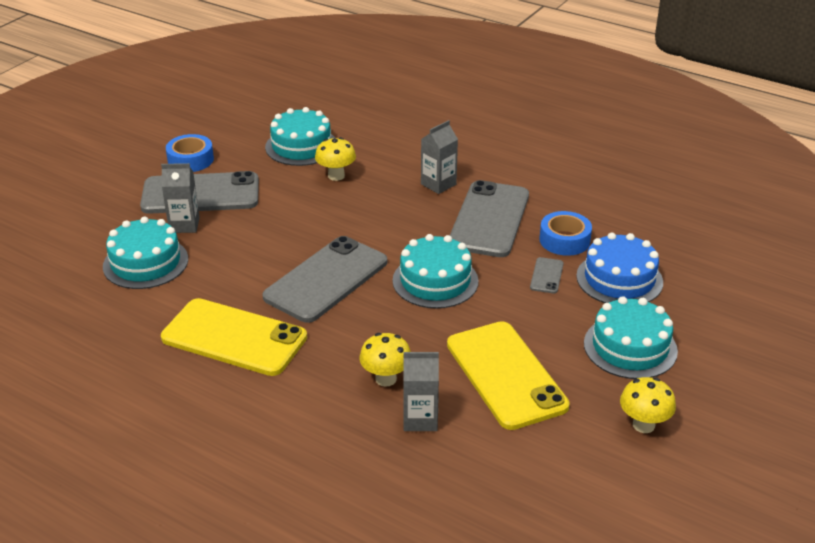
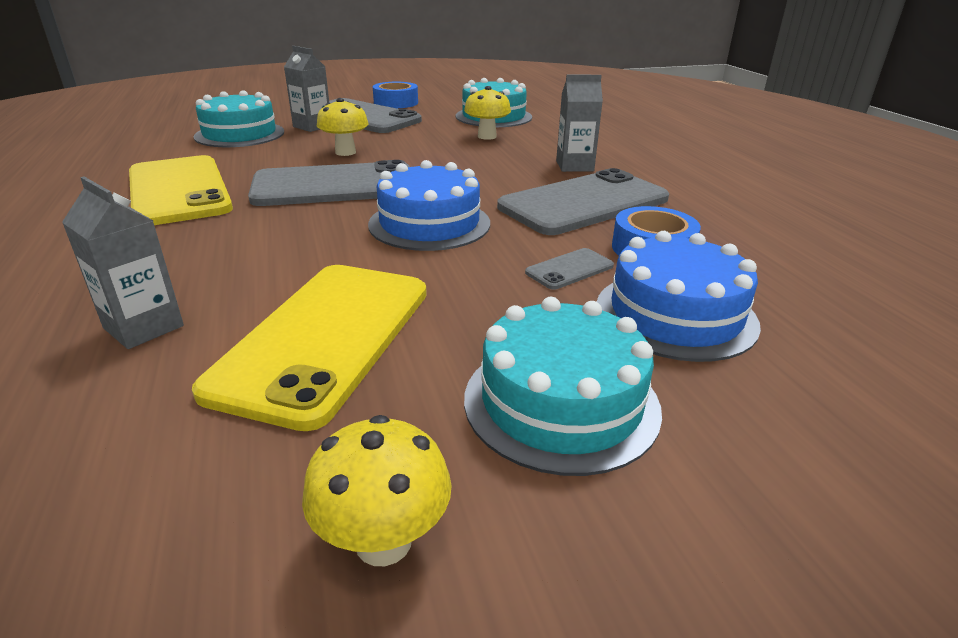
camera: 40 degrees right, 5 degrees down
yellow mushroom [359,333,411,387] -> yellow mushroom moved to [317,98,369,156]
turquoise cake [393,234,479,309] -> blue cake [368,160,490,251]

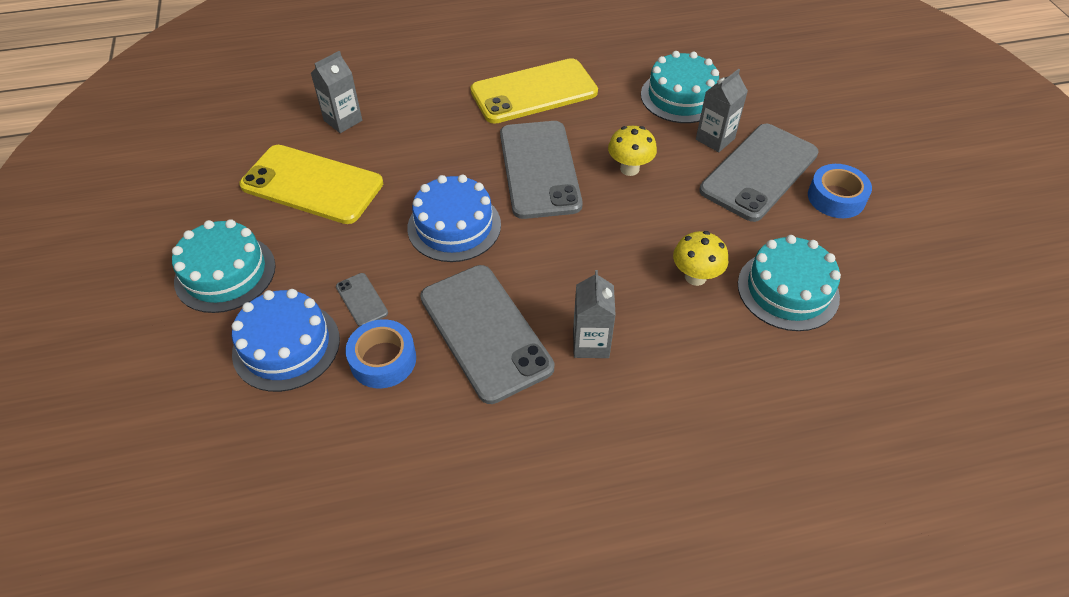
camera: 95 degrees right, 20 degrees up
yellow mushroom [302,415,452,566] -> none

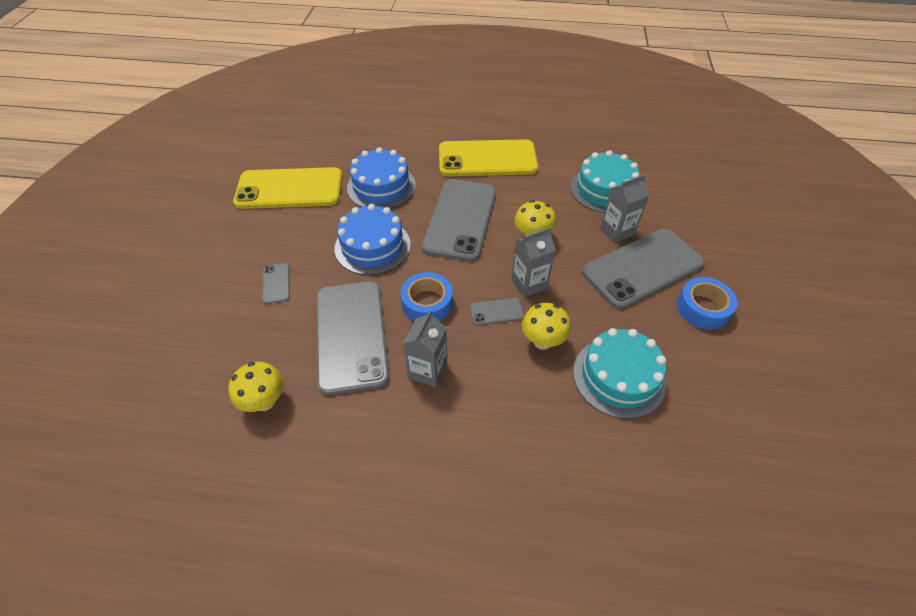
camera: 20 degrees right, 0 degrees up
turquoise cake [172,219,276,313] -> none
blue cake [232,289,340,392] -> blue cake moved to [347,147,416,209]
yellow phone [239,145,383,224] -> yellow phone turned 45 degrees counterclockwise [233,167,342,209]
grey carton [311,51,362,133] -> grey carton moved to [511,228,556,297]
blue tape [345,319,416,388] -> blue tape moved to [401,272,453,322]
none -> yellow mushroom [229,362,284,412]
none -> grey phone [470,298,524,326]

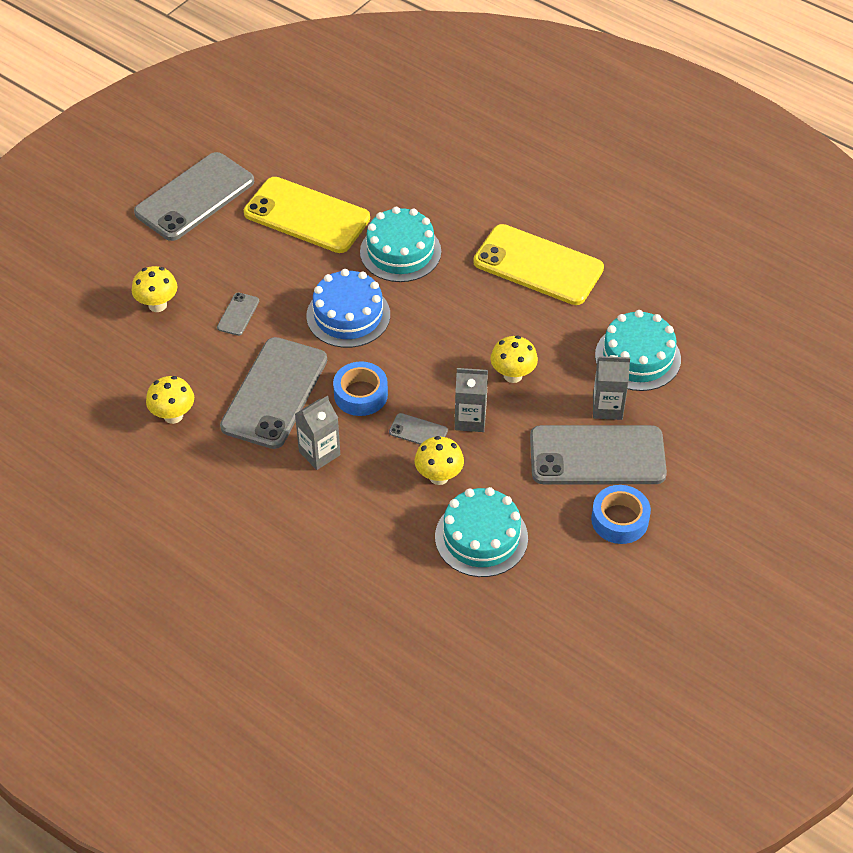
camera: 30 degrees right, 0 degrees up
blue cake [347,147,416,209] -> turquoise cake [360,207,441,282]
grey phone [422,179,496,262] -> grey phone moved to [134,152,254,241]
none -> yellow mushroom [132,266,178,312]

